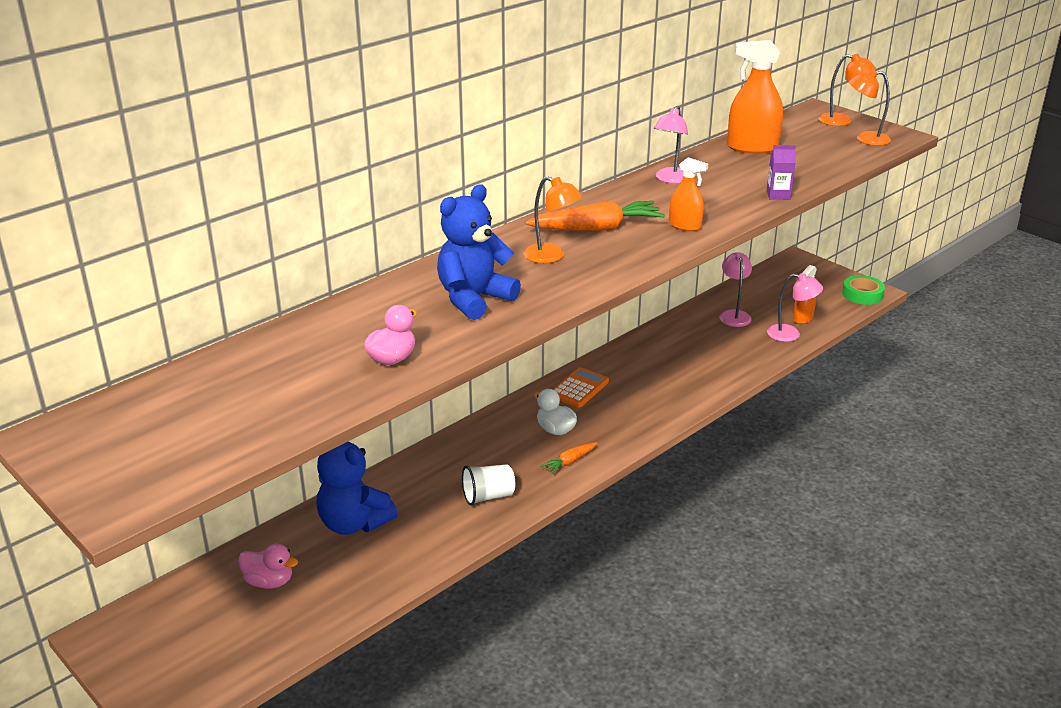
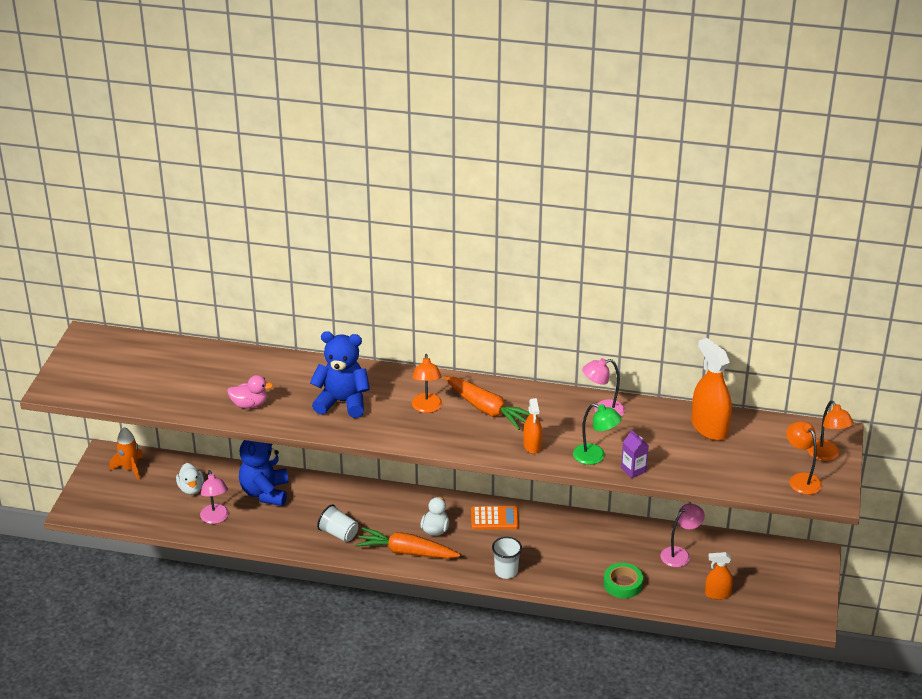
camera: 55 degrees right, 5 degrees up
pink duck [238,544,298,589] -> white duck [176,463,204,495]
orange carrot [541,442,597,474] -> orange carrot [355,527,460,559], size x1.99
pink lamp [767,273,823,342] -> pink lamp moved to [200,470,229,524]
green tape [842,275,885,305] -> green tape moved to [604,563,643,598]
none -> orange rocket [109,427,143,481]
none -> white cup [492,537,522,579]
none -> green lamp [573,404,622,465]

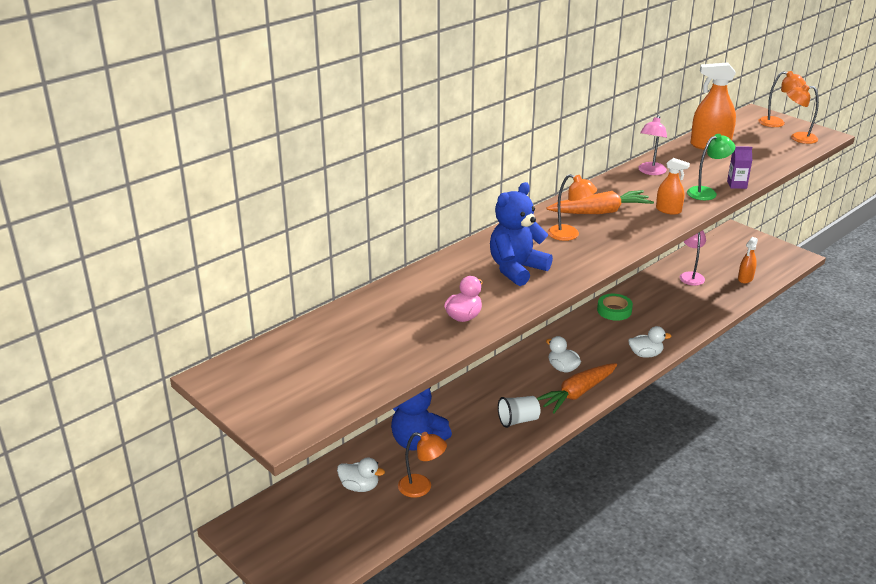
camera: 55 degrees left, 5 degrees down
orange rocket [109,427,143,481] -> none
pink lamp [200,470,229,524] -> orange lamp [398,432,447,498]
orange calculator [471,506,519,530] -> none
white cup [492,537,522,579] -> white duck [628,326,671,358]
green tape [604,563,643,598] -> green tape moved to [597,294,633,321]

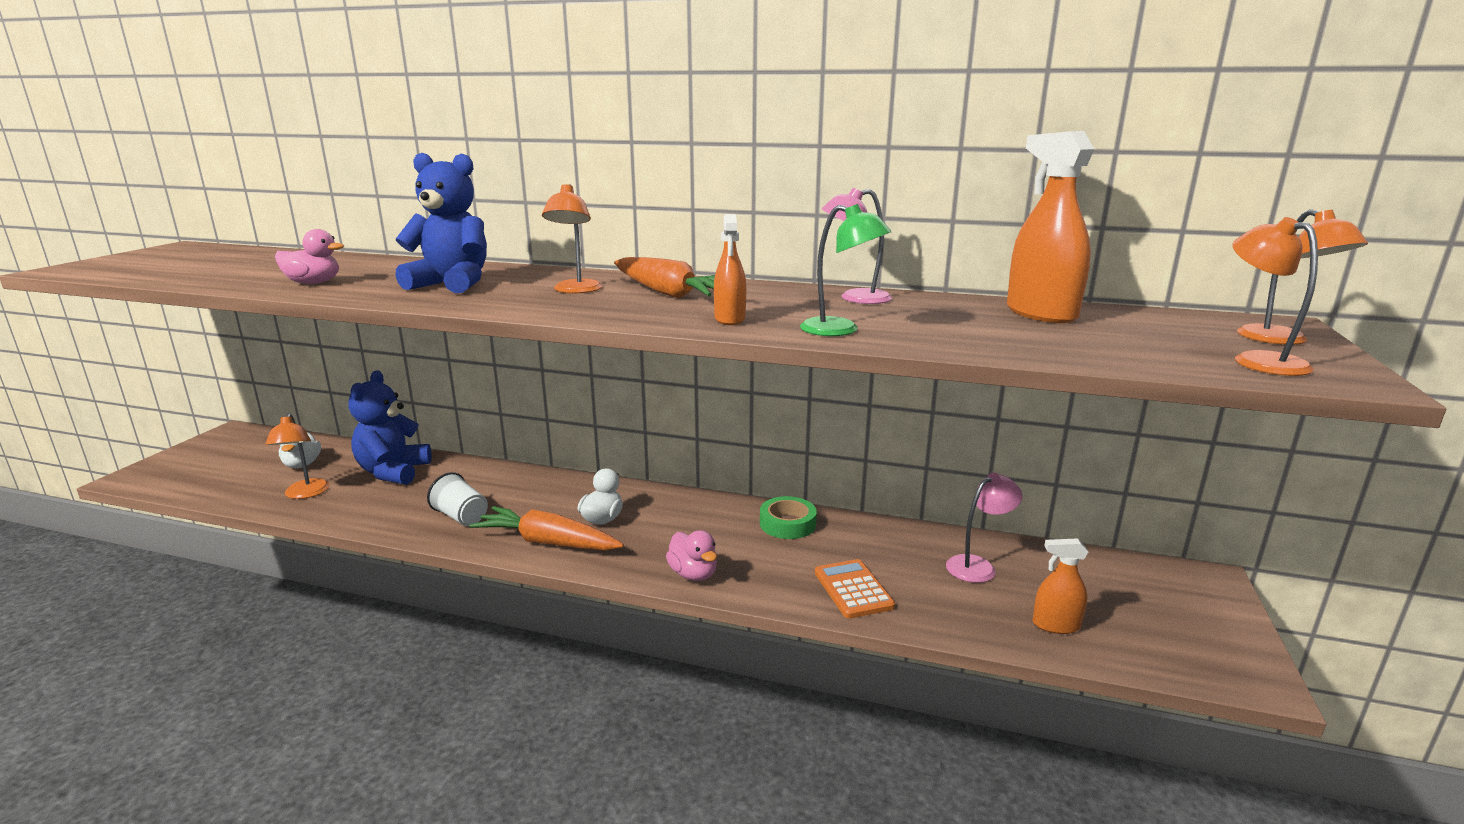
camera: 60 degrees right, 10 degrees down
white duck [628,326,671,358] -> pink duck [666,530,717,581]
purple carton [727,146,752,189] -> none
none -> orange calculator [815,559,895,618]

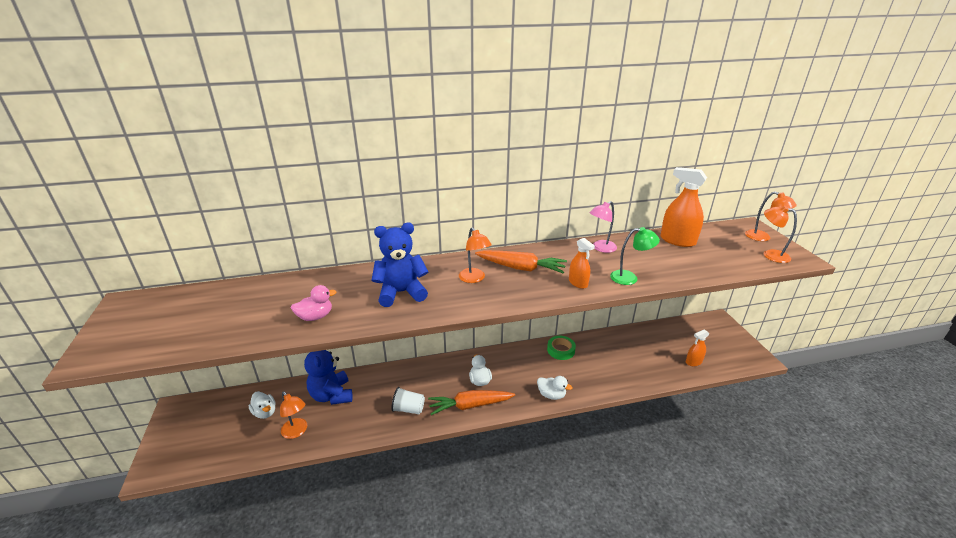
camera: 30 degrees left, 10 degrees up
pink duck [666,530,717,581] -> white duck [537,376,572,400]
orange calculator [815,559,895,618] -> none
pink lamp [946,473,1023,583] -> none

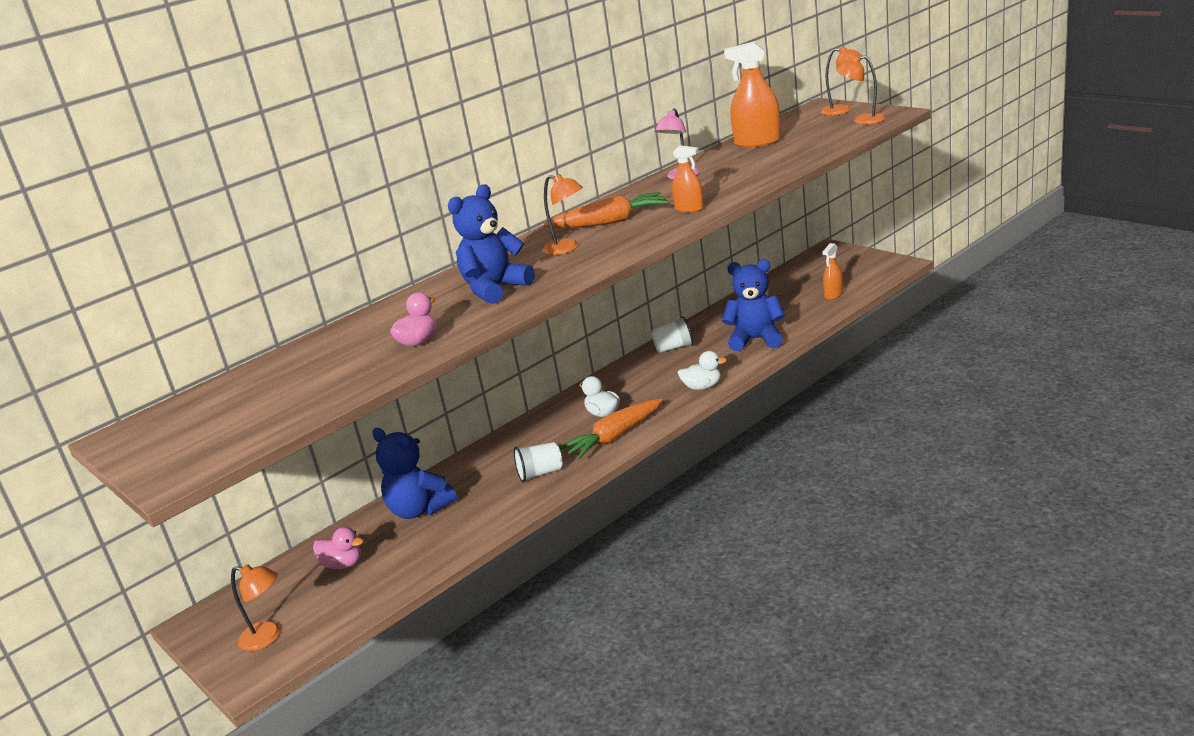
camera: 25 degrees left, 5 degrees down
white duck [248,391,276,419] -> pink duck [313,527,364,569]
orange lamp [280,391,307,439] -> orange lamp moved to [231,564,280,651]
green tape [547,336,576,360] -> white cup [651,316,693,353]
green lamp [610,227,660,285] -> none
none -> blue teddy bear [722,259,785,351]

